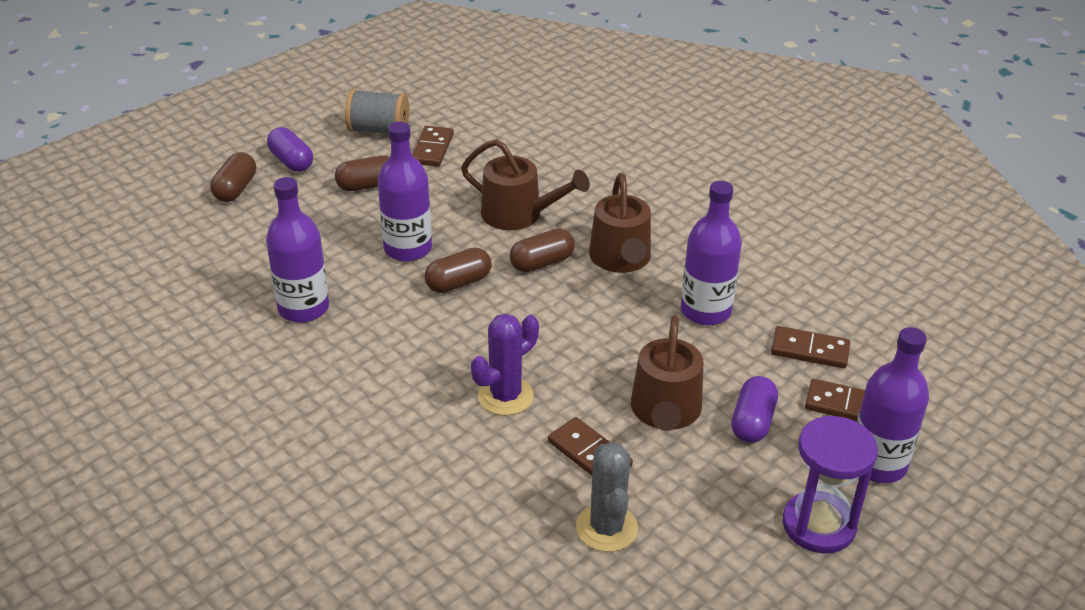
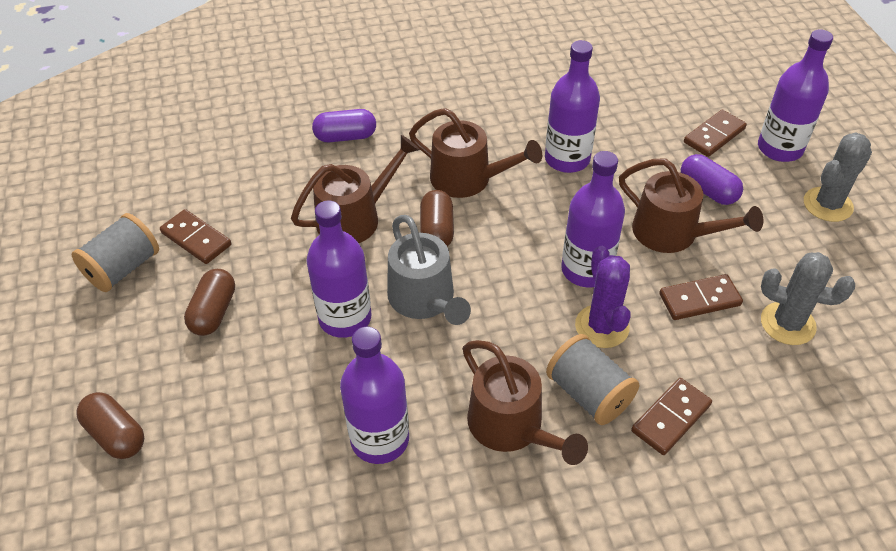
camera: 60 degrees left, 10 degrees up
purple capsule [267,127,313,172] -> purple capsule moved to [312,109,376,142]
brown capsule [425,247,492,293] -> grey watering can [387,215,471,325]
brown domino [771,326,850,368] -> brown domino moved to [631,378,712,455]
purple hourglass [783,416,878,553] -> grey cactus [804,133,872,222]
none -> brown watering can [463,340,588,465]
none -> grey spool [546,334,639,425]
none -> purple bottle [561,151,625,287]

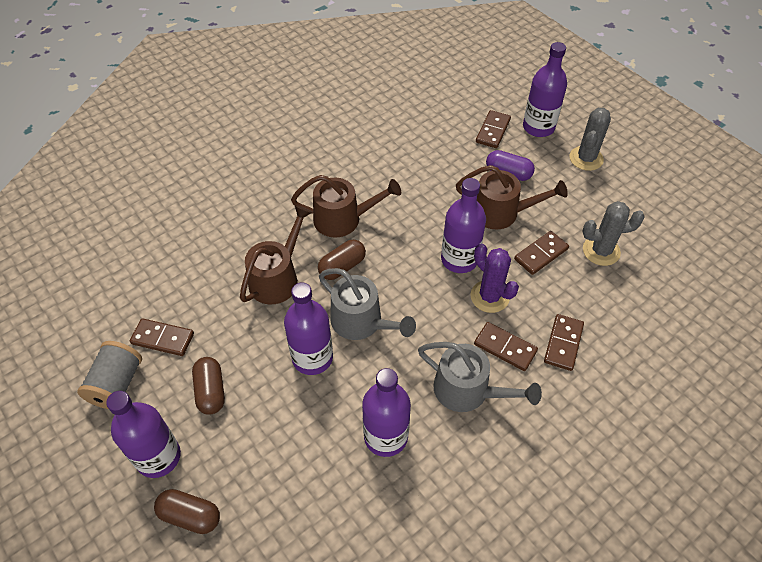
camera: 25 degrees left, 5 degrees up
purple capsule [312,109,376,142] -> none
brown capsule [420,190,454,247] -> brown capsule turned 75 degrees clockwise [318,240,366,280]
brown watering can [463,340,588,465] -> grey watering can [418,342,542,412]
purple bottle [545,40,600,173] -> purple bottle moved to [106,391,181,478]
grey spool [546,334,639,425] -> brown domino [474,322,538,371]

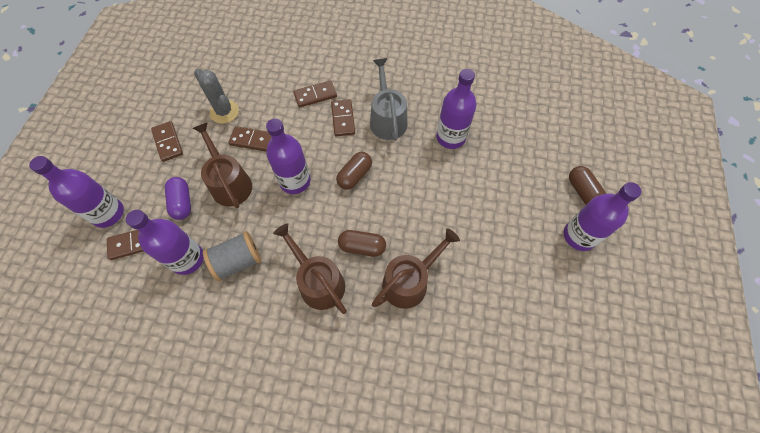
camera: 130 degrees left, 10 degrees up
grey spool [77,341,142,409] -> grey spool moved to [203,231,261,282]
brown domino [130,318,194,356] -> brown domino moved to [151,121,183,162]
brown capsule [192,357,225,414] -> brown capsule moved to [336,152,372,190]
brown watering can [240,206,312,304] -> brown watering can turned 150 degrees clockwise [372,228,460,309]
purple bottle [284,282,333,375] -> purple bottle moved to [126,210,204,275]
grey watering can [319,268,416,340] -> none
purple cactus [471,243,519,313] -> none
grey cactus [569,108,611,171] -> none

